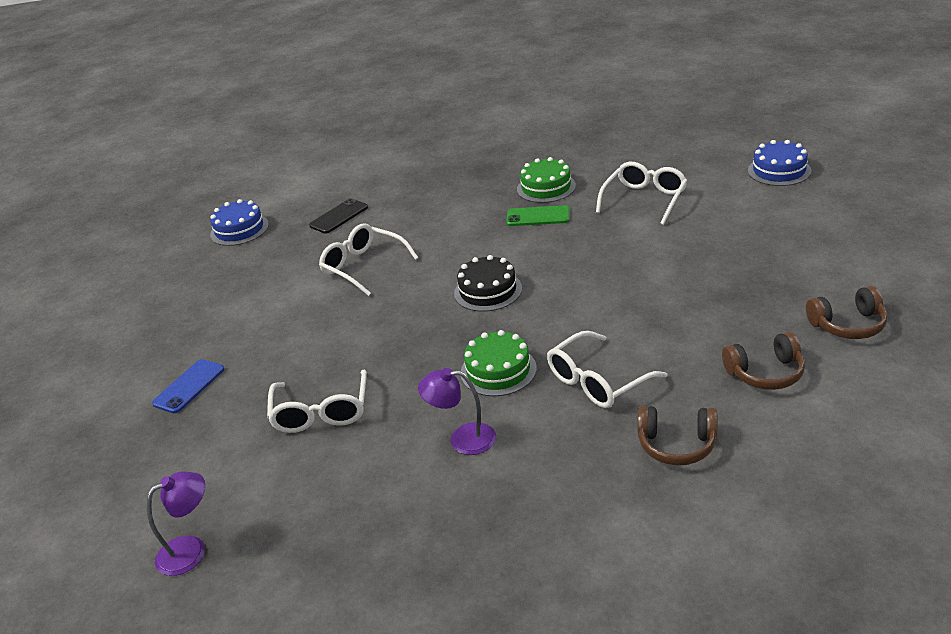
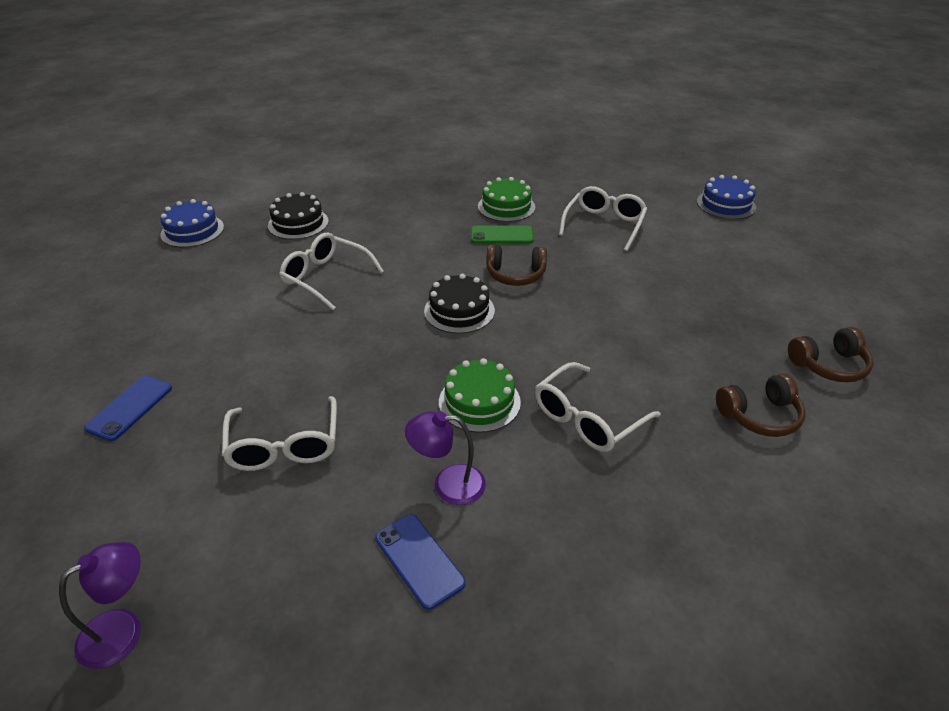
camera: 10 degrees left, 5 degrees up
black phone [309,198,368,233] -> black cake [268,192,329,240]
brown headphones [637,406,718,465] -> brown headphones moved to [486,245,547,286]
none -> blue phone [375,514,466,610]

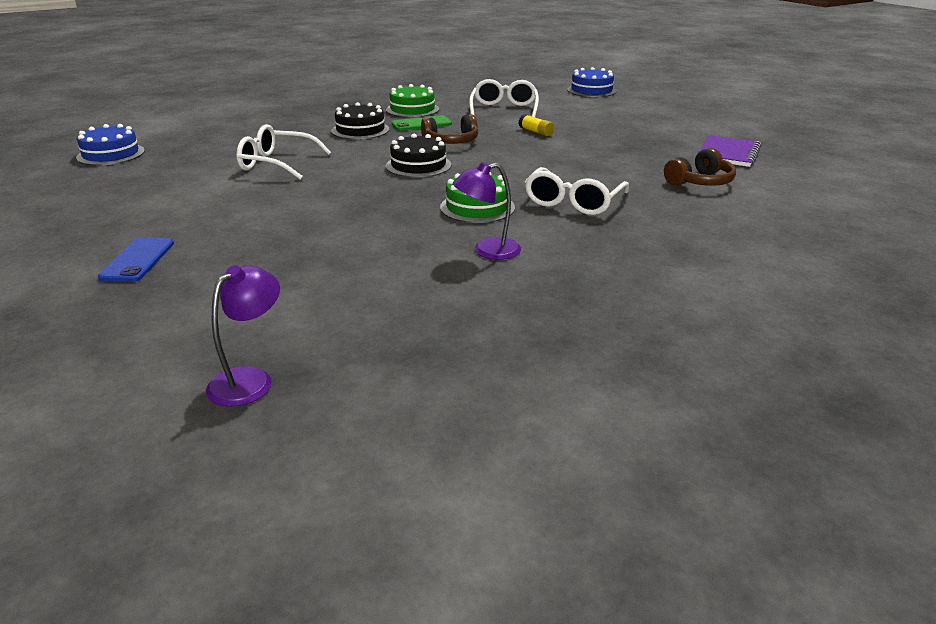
camera: 20 degrees left, 10 degrees down
white glasses [222,396,337,471] -> none
black cake [268,192,329,240] -> black cake moved to [331,102,390,139]
blue phone [375,514,466,610] -> none
brown headphones [788,327,873,382] -> purple notebook [698,135,761,167]
none -> yellow glue stick [519,114,554,137]

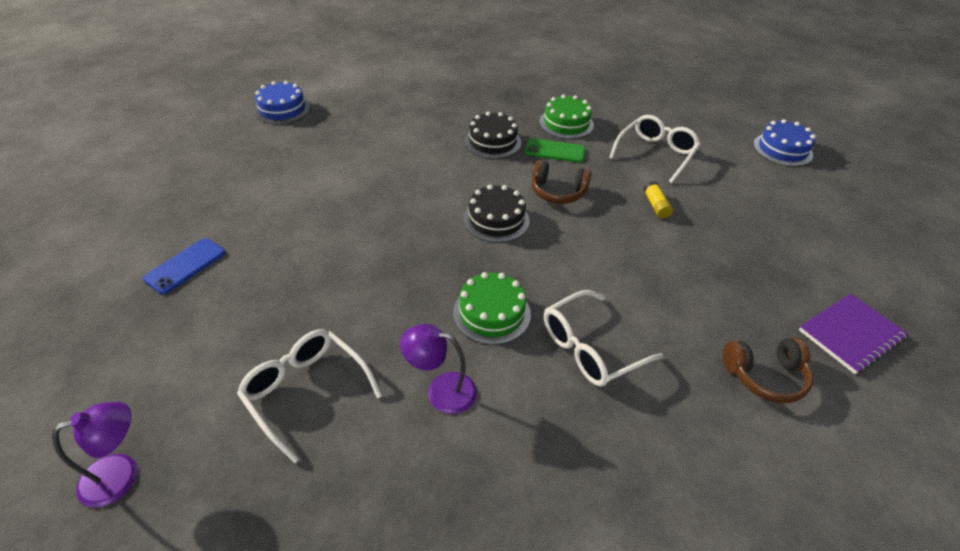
camera: 30 degrees right, 15 degrees up
white glasses [236,124,331,179] -> white glasses moved to [237,329,382,463]

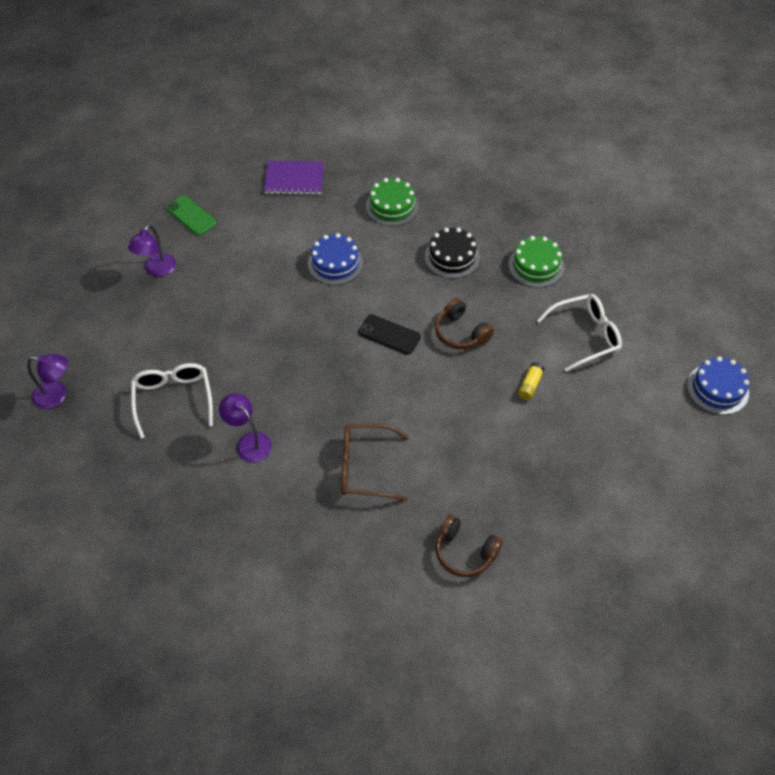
camera: 35 degrees right, 10 degrees up
blue phone [143,238,226,294] -> purple lamp [128,224,176,277]
blue cake [254,81,310,124] -> blue cake moved to [308,233,363,285]
green cake [453,272,531,345] -> green cake moved to [365,178,419,226]
black cake [463,185,530,243] -> black phone [358,314,421,355]
green phone [525,138,585,163] -> green phone moved to [166,195,217,236]
white glasses [544,290,664,387] -> brown glasses [341,424,409,501]
purple notebook [799,293,908,374] -> purple notebook moved to [264,161,323,195]

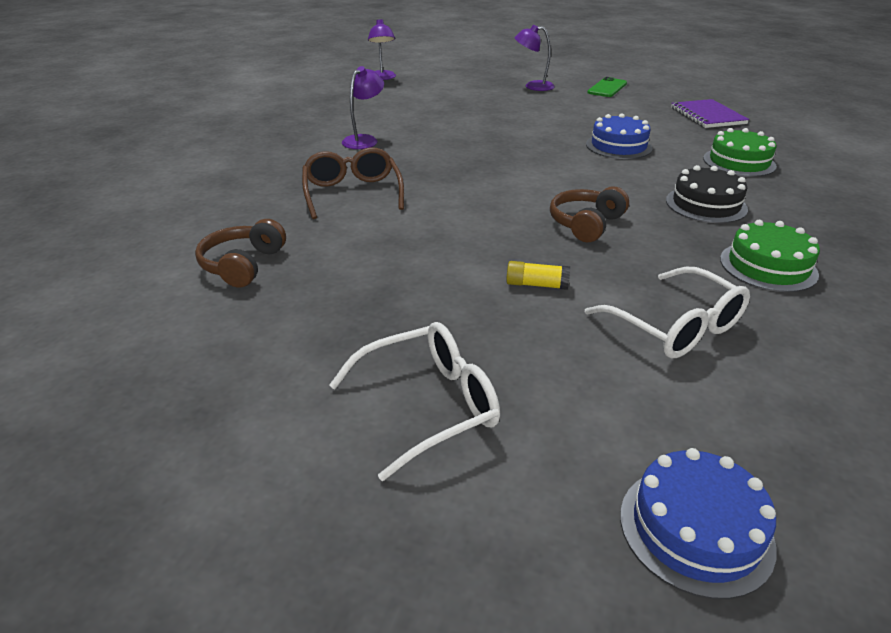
camera: 75 degrees right, 20 degrees down
white glasses [131,363,213,439] -> white glasses moved to [329,322,500,481]
black phone [358,314,421,355] -> none

